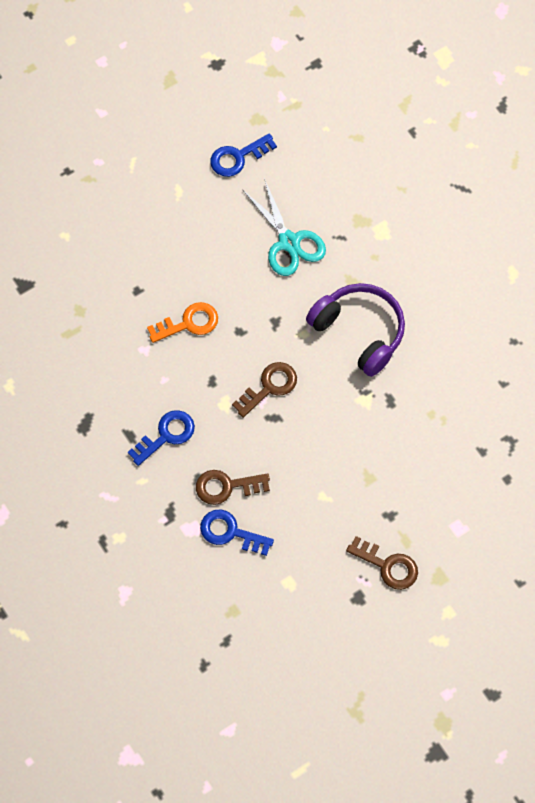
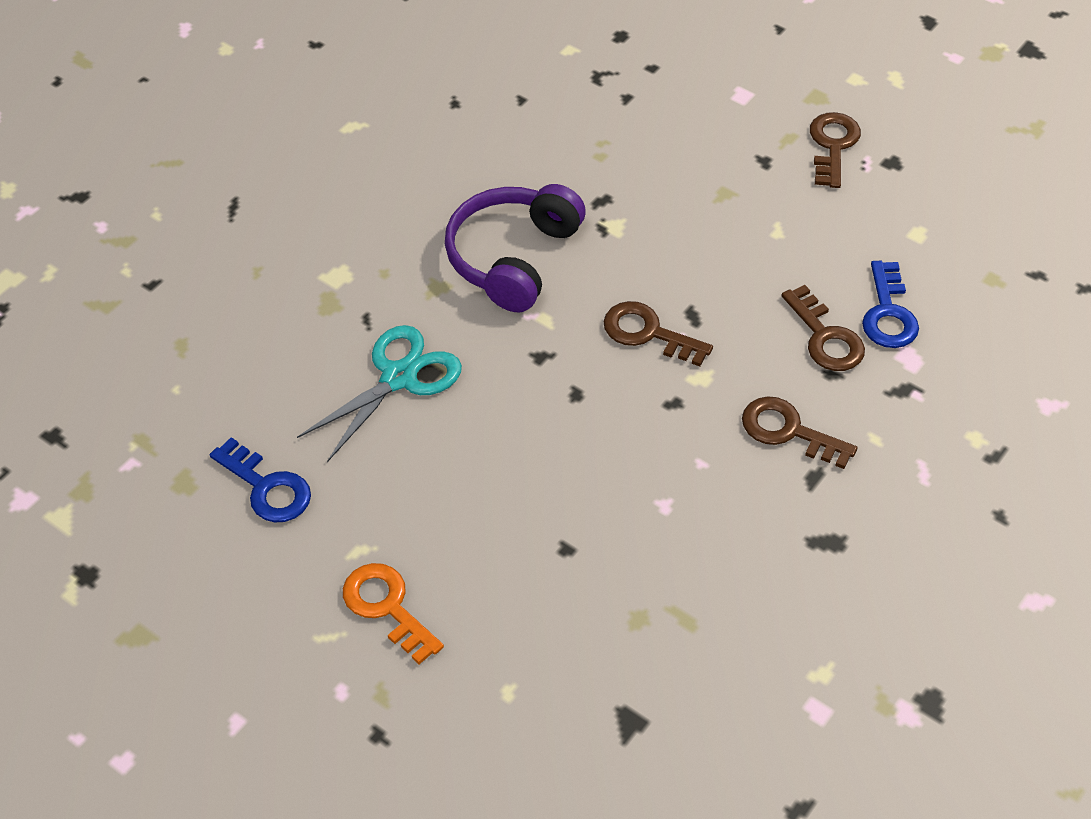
camera: 110 degrees left, 15 degrees down
blue key [128,410,195,466] -> brown key [742,396,858,469]
orange key [147,302,218,343] -> orange key moved to [343,563,444,664]

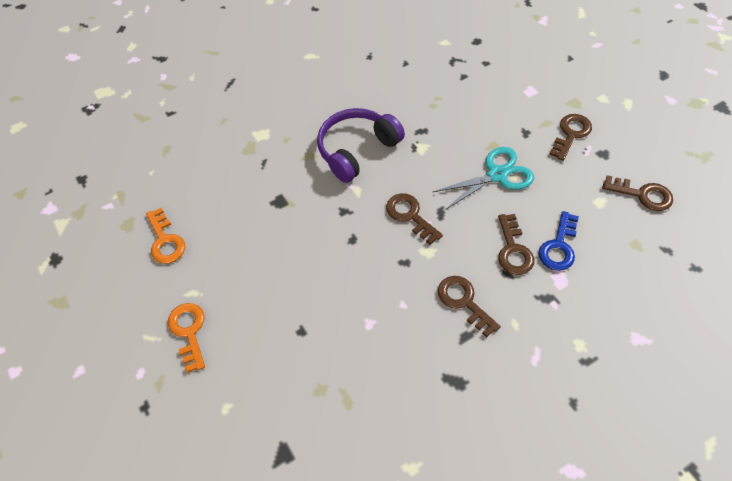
camera: 25 degrees right, 5 degrees up
blue key [210,437,311,522] -> orange key [146,208,185,264]
turquoise scissors [297,325,462,462] -> turquoise scissors moved to [433,147,534,210]
none -> brown key [603,175,673,211]

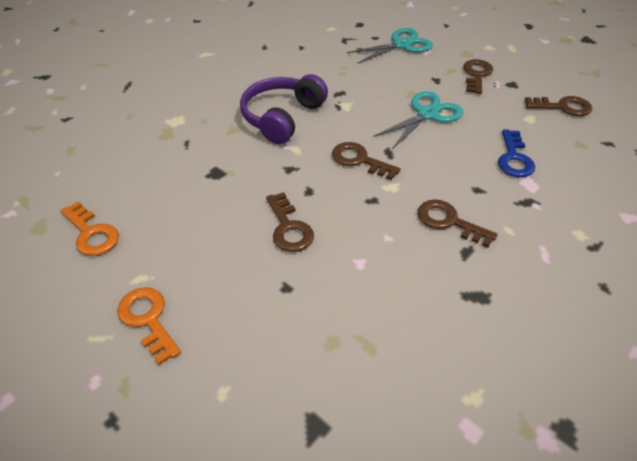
camera: 20 degrees left, 10 degrees down
brown key [498,214,534,275] -> brown key moved to [266,192,314,252]
none -> turquoise scissors [347,28,433,64]

